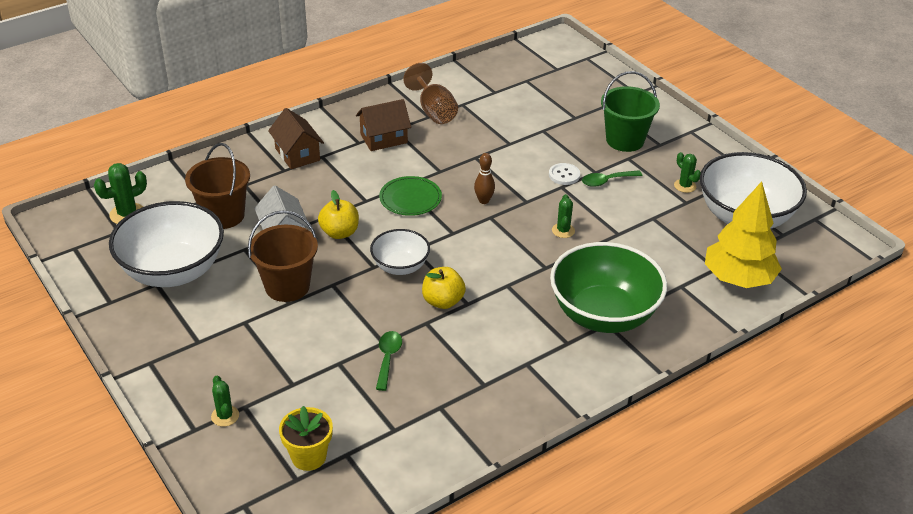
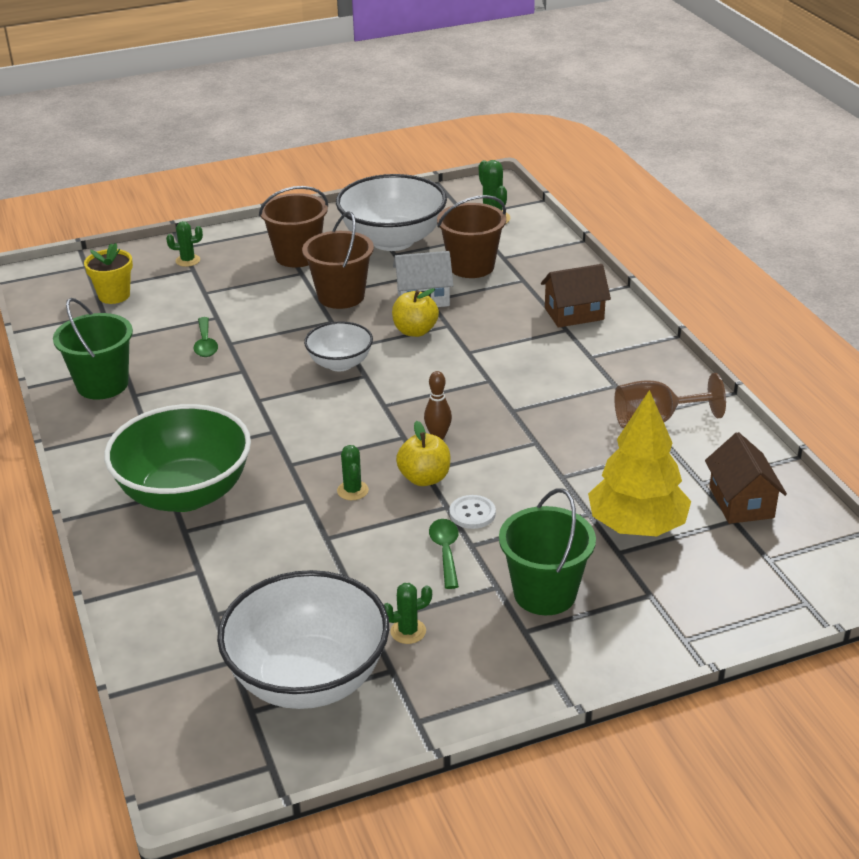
camera: 105 degrees right, 5 degrees down
brown house [356,99,411,151] -> brown house moved to [705,432,787,524]
green spoon [376,331,402,391] -> green spoon turned 60 degrees clockwise [193,317,218,357]
green plate [379,176,442,216] -> none
yellow apple [422,267,466,309] -> yellow apple moved to [396,421,450,486]
green cactus [552,194,575,238] -> green cactus turned 60 degrees clockwise [337,445,369,500]
yellow tree [705,181,782,288] -> yellow tree moved to [588,390,691,536]
none -> green bucket [53,298,133,400]
none -> brown bucket [259,186,328,267]

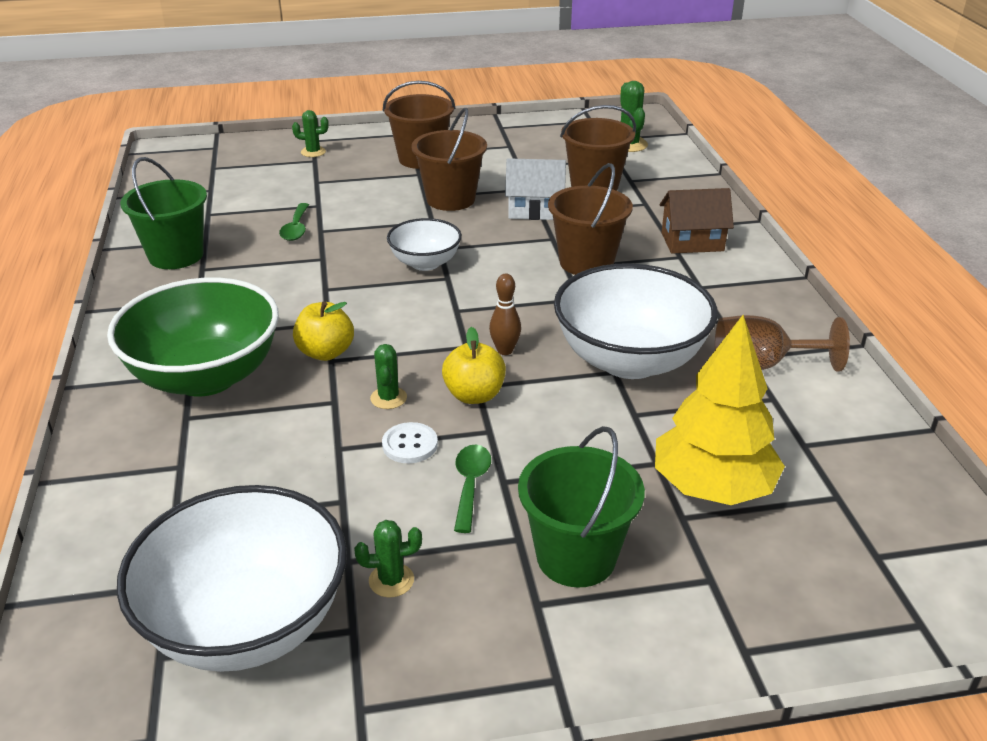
camera: 10 degrees right, 0 degrees up
yellow flower pot [84,243,133,304] -> none
white bowl [336,174,447,251] -> white bowl moved to [554,263,718,379]
yellow apple [392,288,439,337] -> yellow apple moved to [293,301,354,361]
white button [449,495,496,529] -> white button moved to [382,422,438,463]
brown house [705,432,787,524] -> none
none -> brown bucket [548,163,633,275]

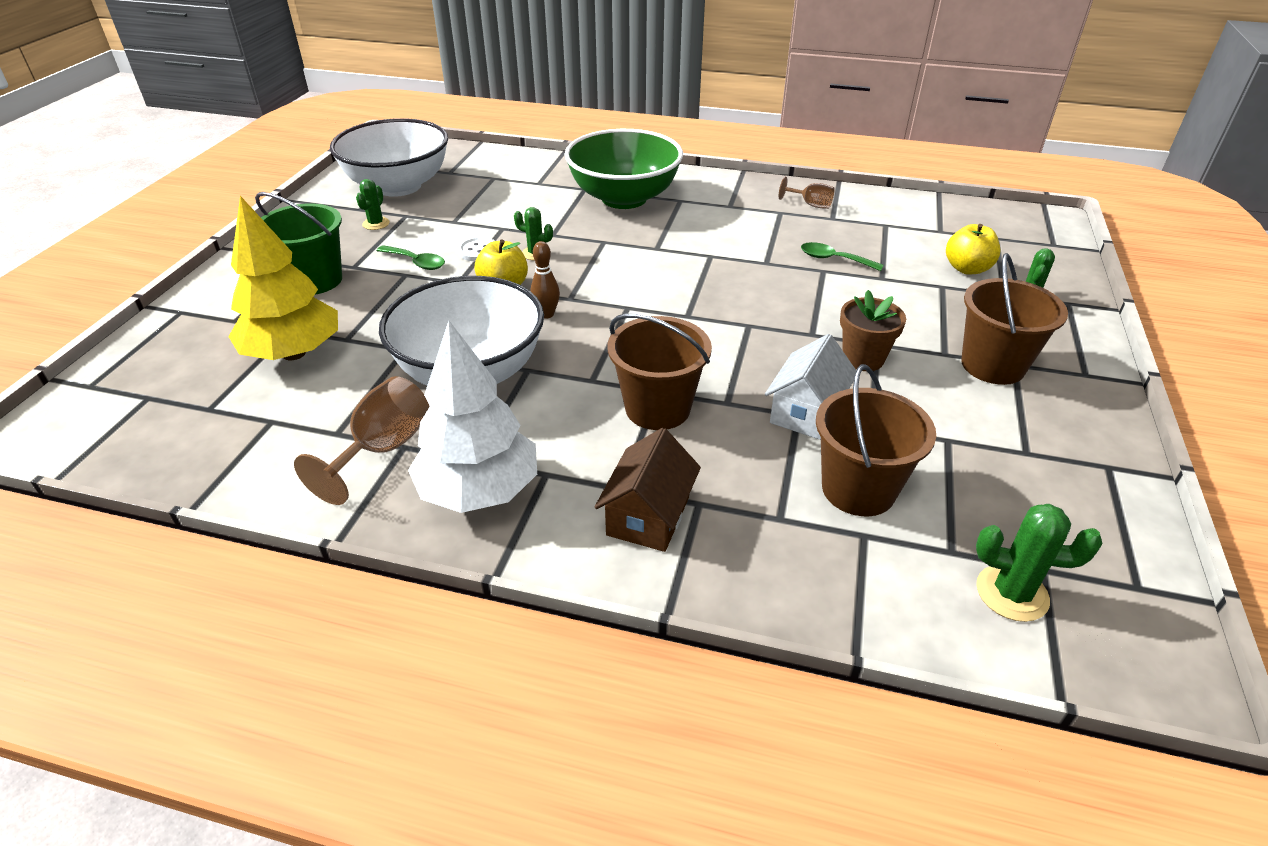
camera: 115 degrees right, 5 degrees up
green bucket [120,157,207,269] -> brown goblet [779,177,834,209]
yellow apple [293,301,354,361] -> yellow apple moved to [946,224,1000,275]
white bowl [387,218,462,271] -> none
brown bucket [411,108,487,211] -> brown flower pot [840,290,906,371]
none -> white tree [408,321,537,513]

